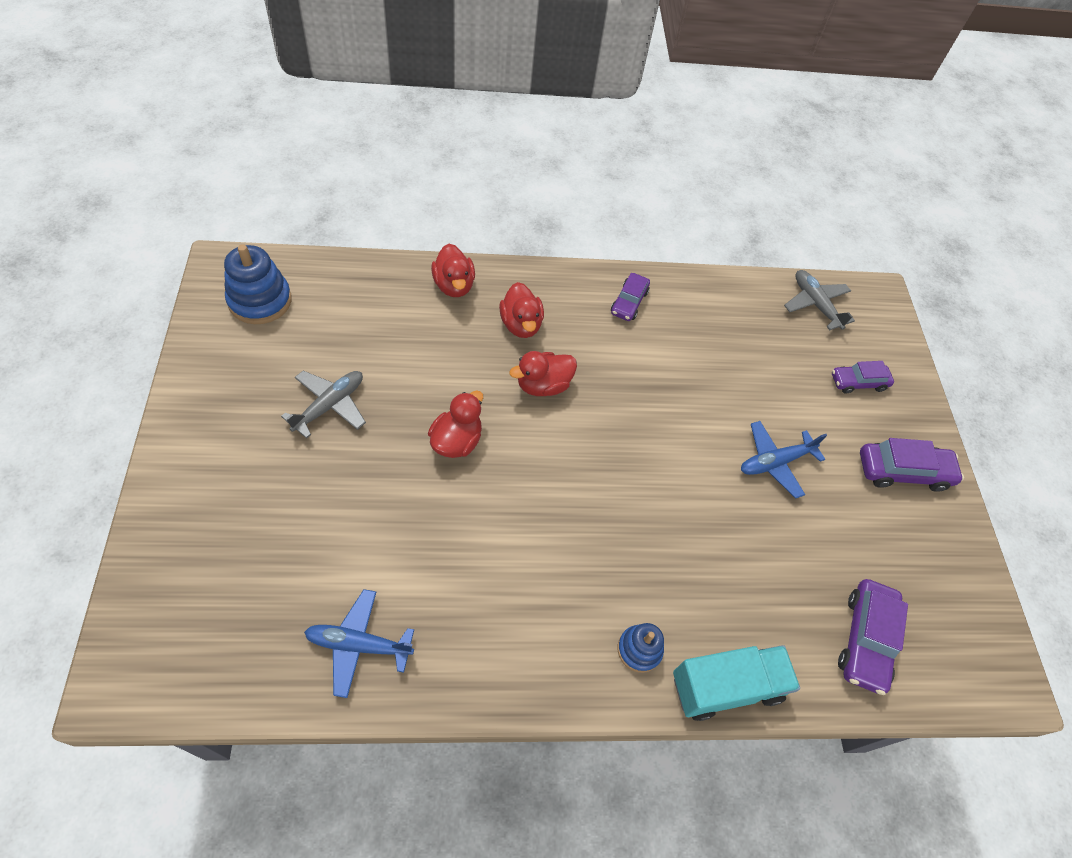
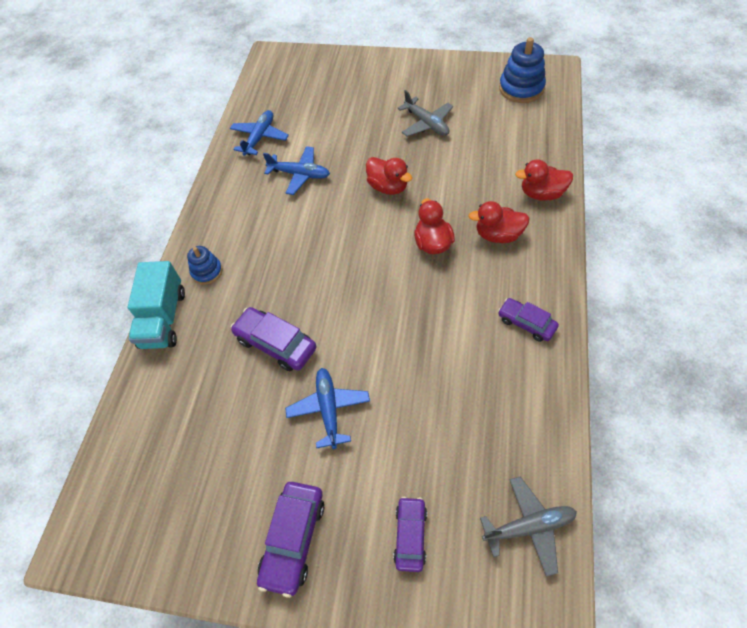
camera: 115 degrees right, 0 degrees up
purple car [838,579,908,695] -> purple car moved to [231,307,317,371]
none -> blue plane [263,146,330,195]

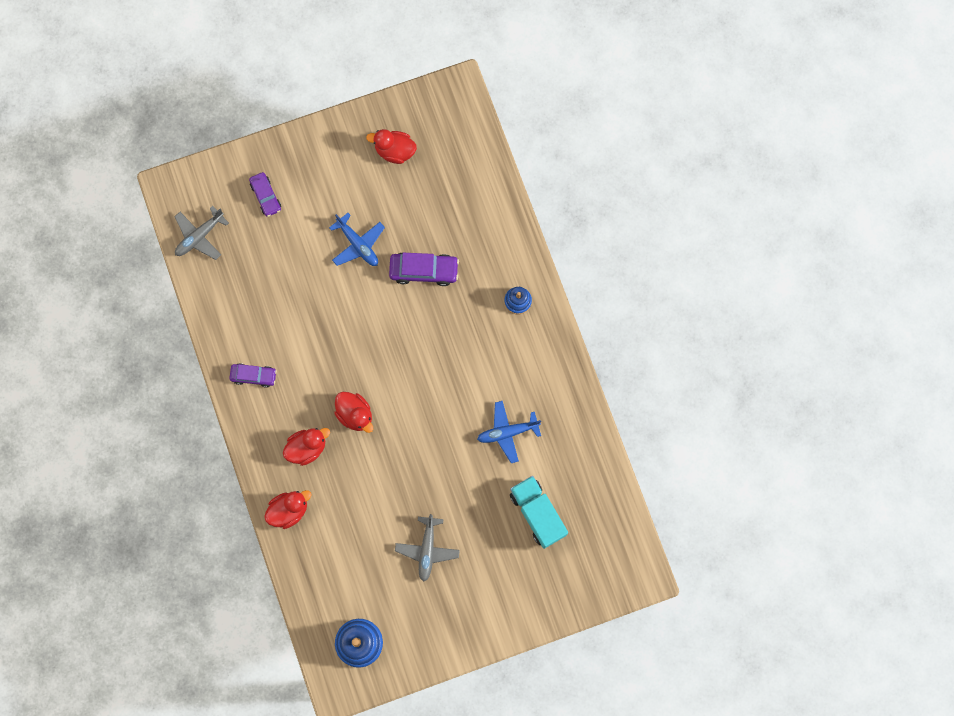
camera: 145 degrees right, 20 degrees up
turquoise truck [128,261,185,349] -> turquoise truck moved to [510,476,568,549]
blue plane [230,110,289,156] -> none
purple car [257,482,325,598] -> none
red duck [366,157,412,195] -> red duck moved to [366,129,417,164]
grey plane [398,90,453,137] -> grey plane turned 105 degrees counterclockwise [395,514,460,582]

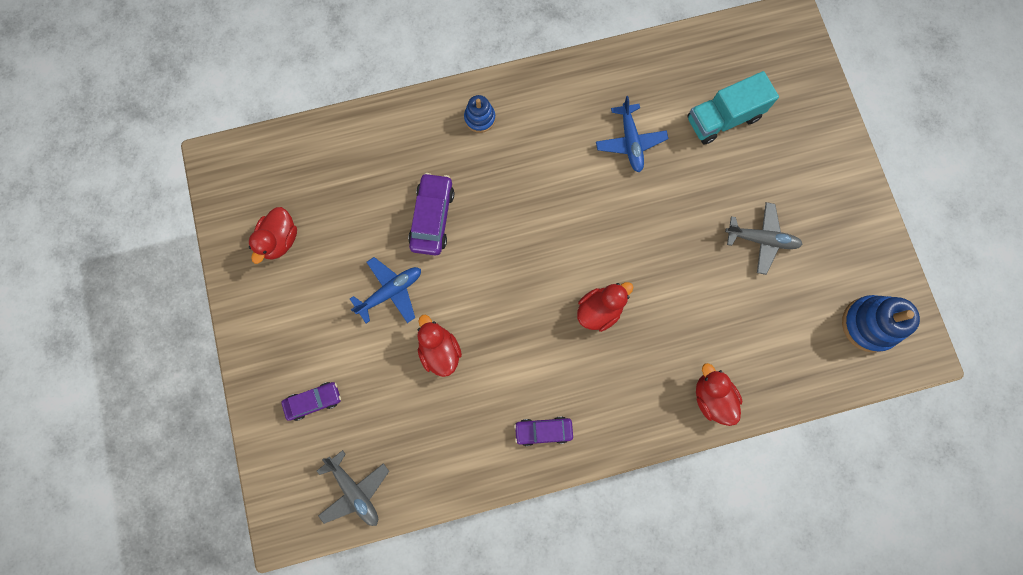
camera: 85 degrees left, 0 degrees up
purple car [229,363,277,388] -> purple car turned 105 degrees counterclockwise [514,416,573,446]
red duck [283,428,330,466] -> red duck moved to [418,315,462,377]

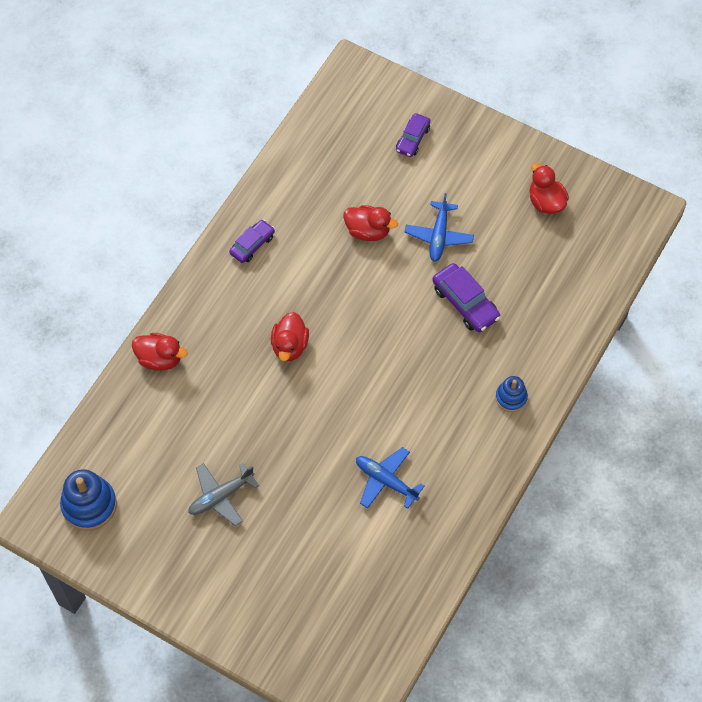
camera: 135 degrees right, 15 degrees down
grey plane [317,450,389,526] -> none
turquoise truck [687,71,779,145] -> none

